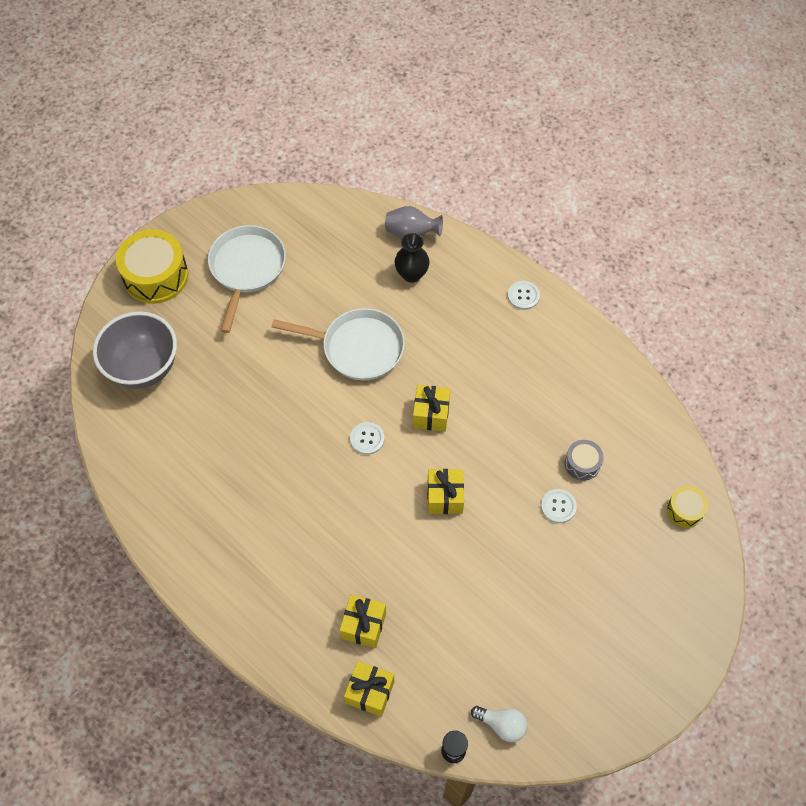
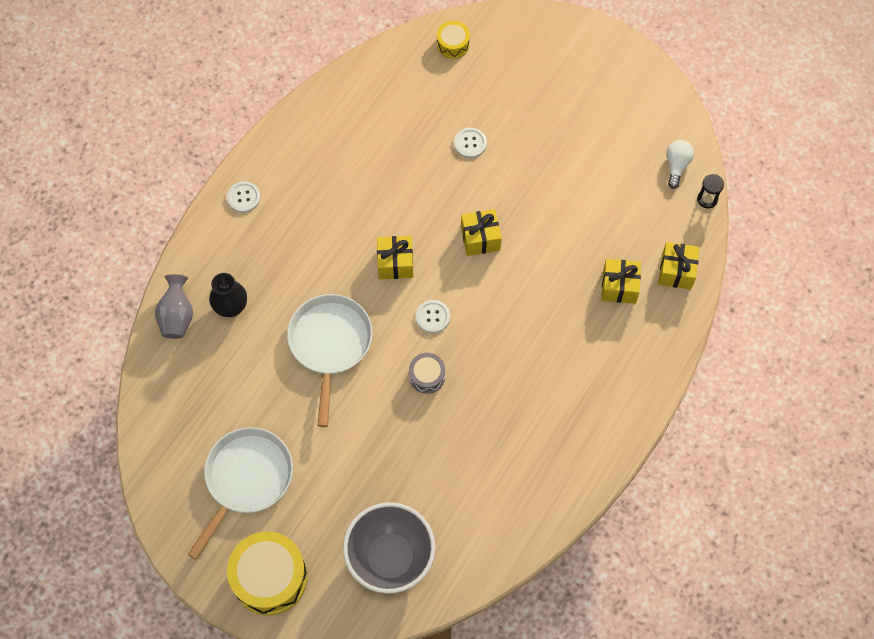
camera: 100 degrees left, 5 degrees up
white pan [208,225,286,333] -> white pan turned 120 degrees clockwise [188,427,293,560]
grey drum [565,440,604,481] -> grey drum moved to [409,353,445,394]

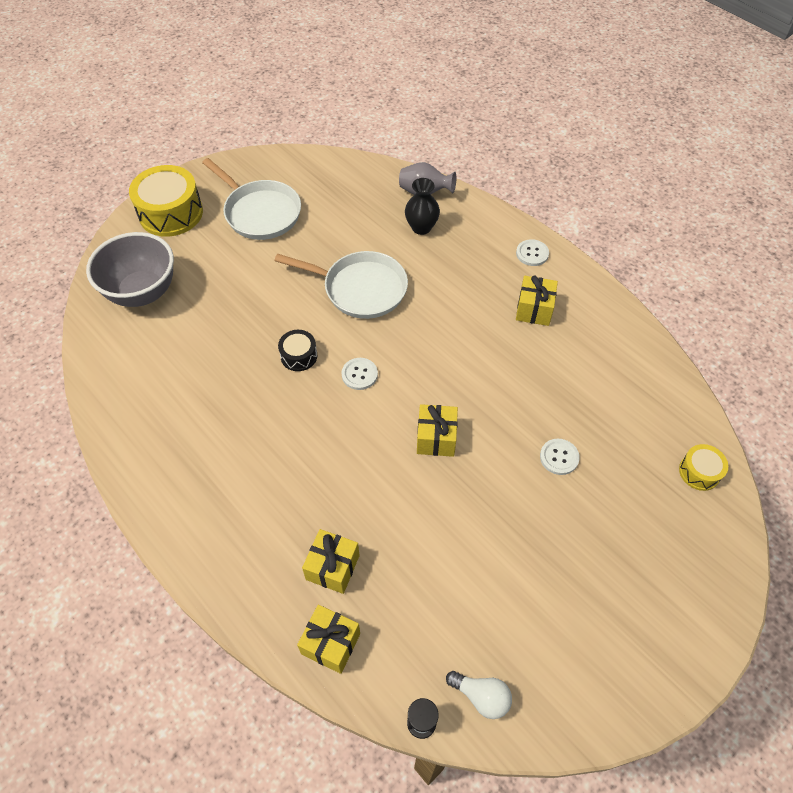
camera: 105 degrees right, 10 degrees down
yellow gift [377,236,413,279] -> yellow gift moved to [516,275,558,326]
grey drum [409,353,445,394] -> black drum [278,330,317,371]

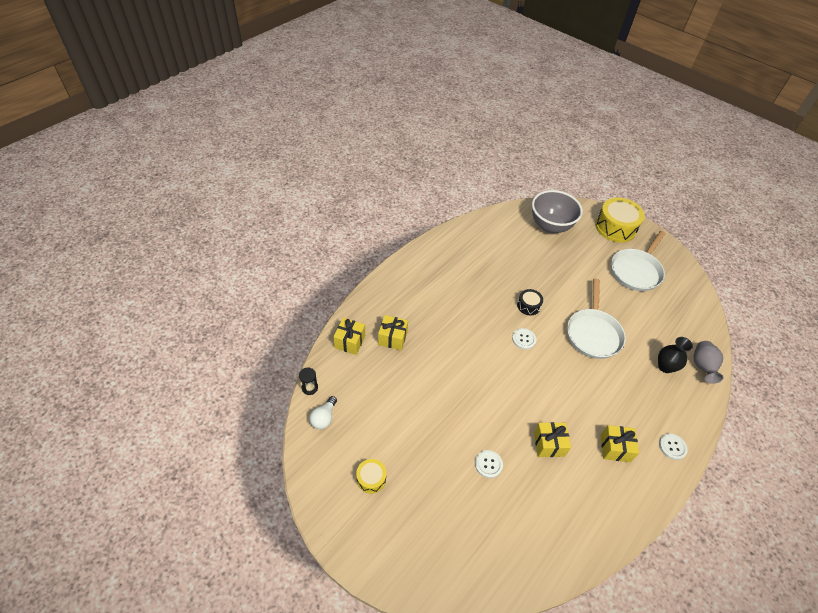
camera: 80 degrees right, 5 degrees down
yellow gift [417,404,458,457] -> yellow gift moved to [534,422,571,457]
yellow drum [679,444,728,491] -> yellow drum moved to [356,459,386,494]

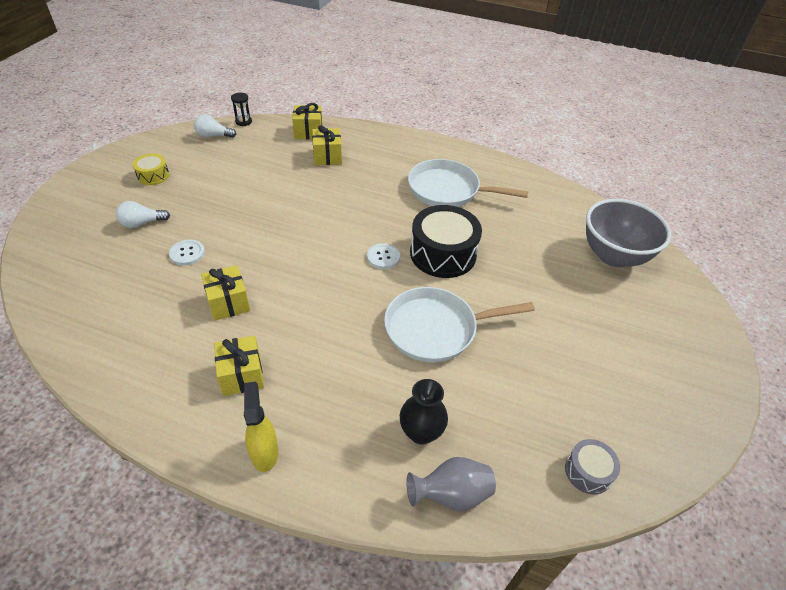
camera: 70 degrees right, 5 degrees down
black drum [517,289,543,315] -> black drum [410,205,482,278], size x1.97
yellow drum [595,198,645,243] -> none
white pan [611,231,665,291] -> white pan moved to [408,159,528,207]
white button [659,433,688,460] -> yellow spray bottle [244,382,278,472]
none -> white light bulb [116,201,170,228]
none -> grey drum [565,439,620,495]

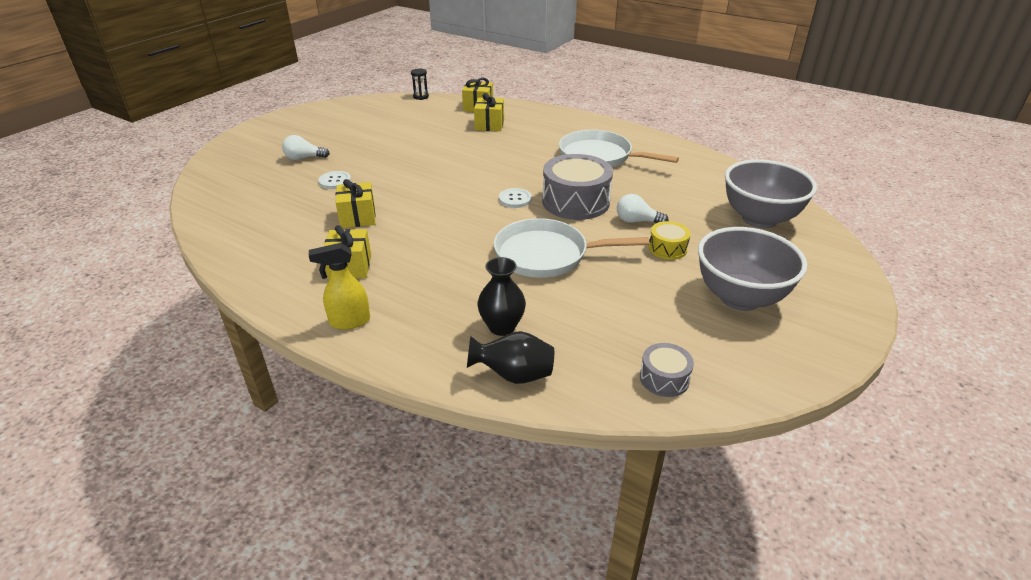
camera: 15 degrees right, 10 degrees down
yellow drum [133,153,169,185] -> yellow drum moved to [648,221,691,260]
white light bulb [194,115,236,138] -> white light bulb moved to [617,194,668,223]
yellow spray bottle [244,382,278,472] -> yellow spray bottle turned 105 degrees counterclockwise [309,243,370,330]
grey vase [407,457,496,512] -> black vase [467,331,554,384]
black drum [410,205,482,278] -> grey drum [542,154,613,220]
none -> grey bowl [698,227,807,311]

